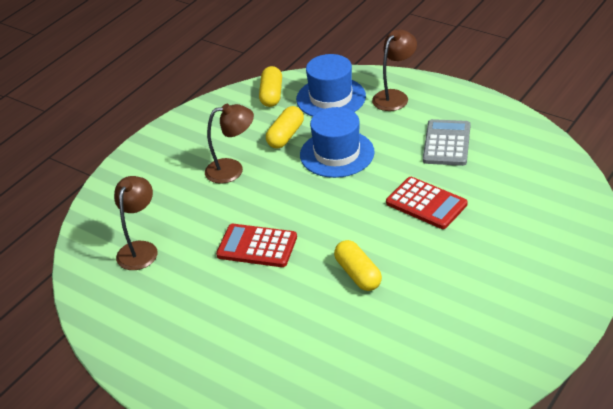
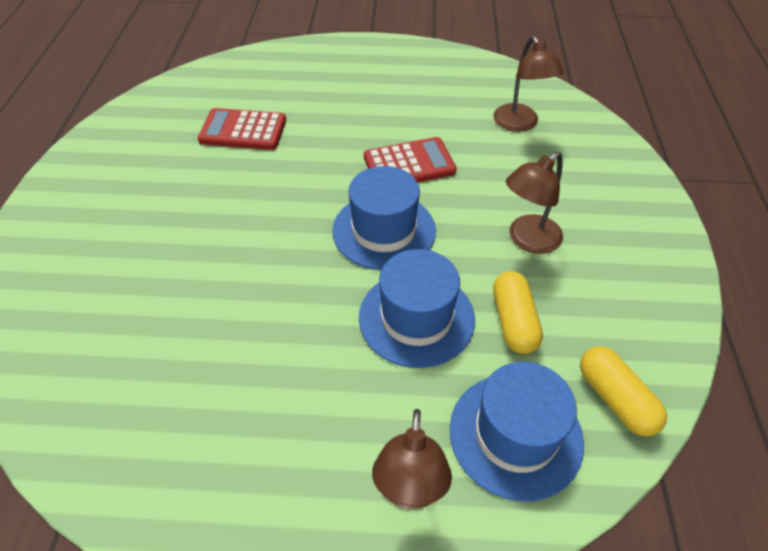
camera: 145 degrees right, 10 degrees up
yellow capsule [334,240,382,291] -> none
red calculator [386,177,467,229] -> red calculator moved to [198,108,286,150]
grey calculator [423,119,470,166] -> none
none -> blue hat [332,166,436,270]

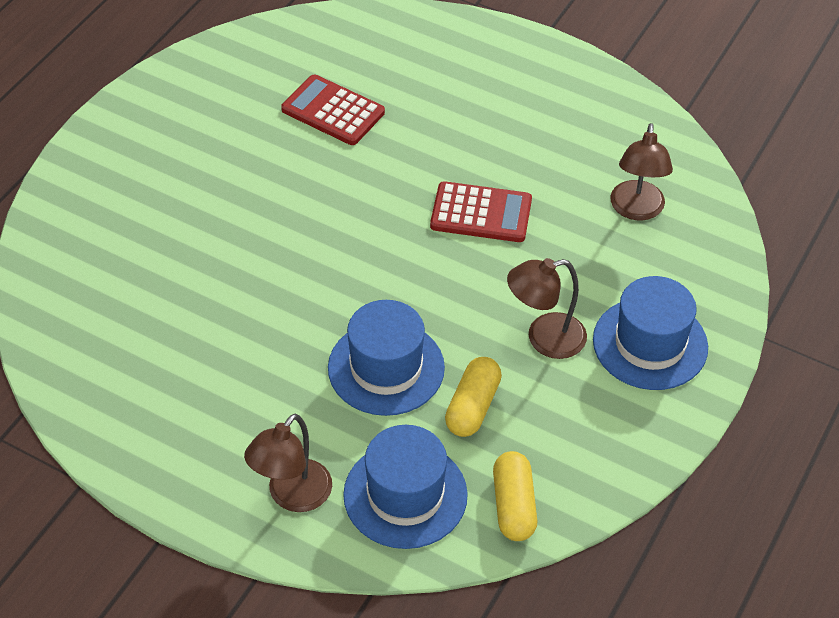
camera: 25 degrees right, 0 degrees up
blue hat [332,166,436,270] -> blue hat moved to [593,276,708,390]

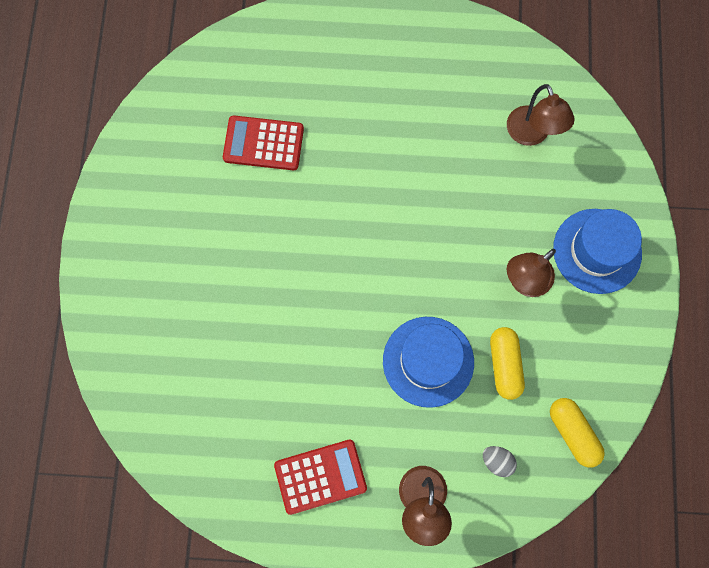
camera: 25 degrees left, 25 degrees up
blue hat [343,425,468,549] -> grey egg [483,446,517,477]
red calculator [430,181,532,242] -> red calculator moved to [274,440,367,515]

